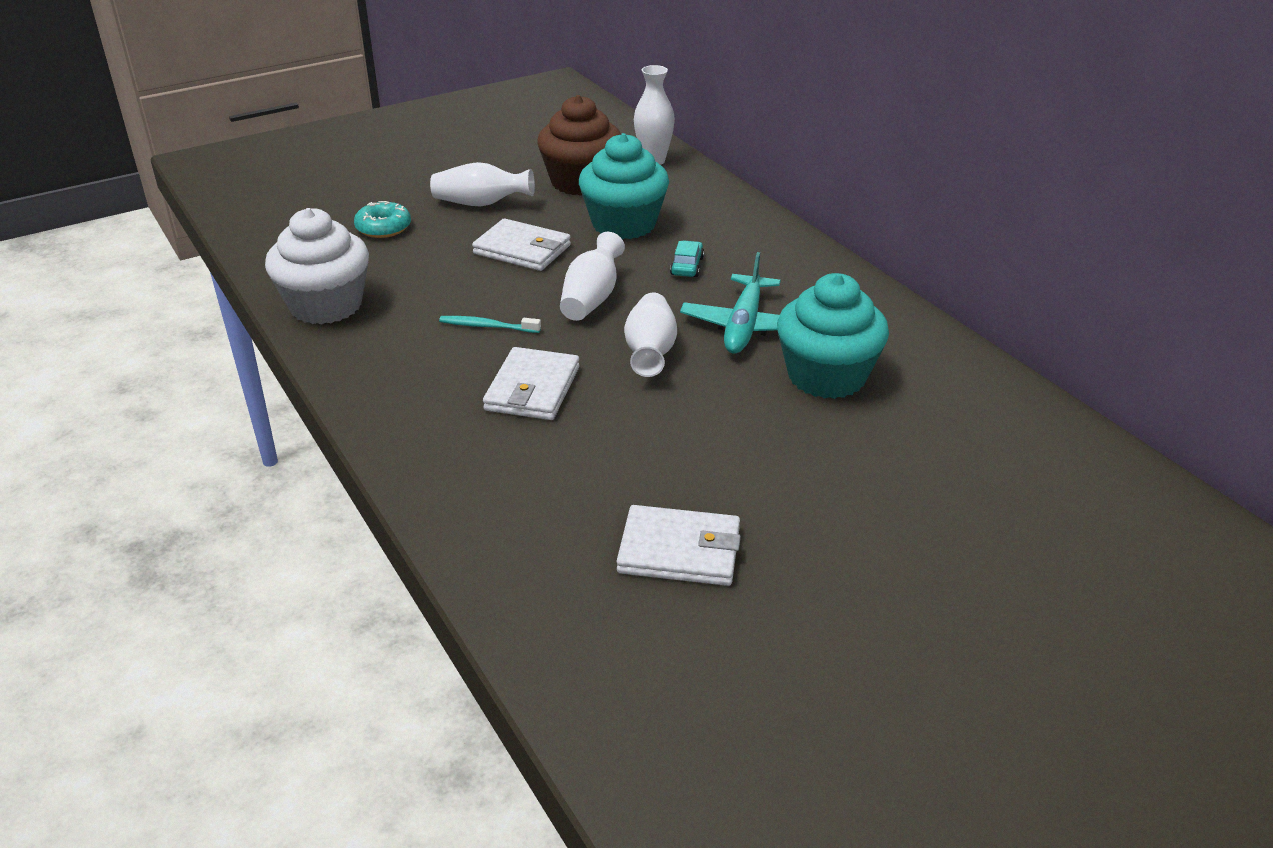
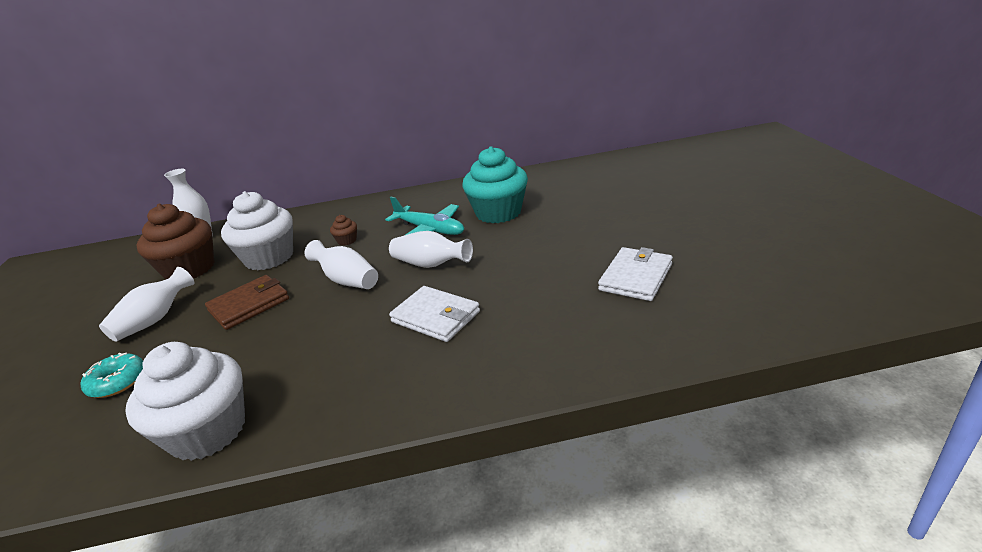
camera: 65 degrees left, 5 degrees down
turquoise toothbrush [439,316,541,333] -> none
white wallet [472,218,571,271] -> brown wallet [205,275,289,330]
turquoise cupcake [579,133,669,239] -> white cupcake [221,191,293,270]
turquoise car [670,240,704,277] -> brown cupcake [330,215,357,245]

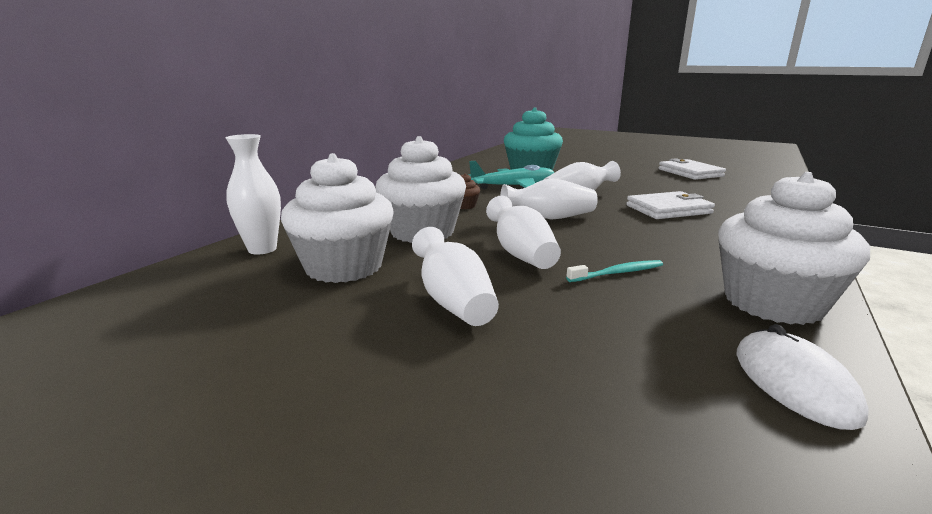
camera: 55 degrees left, 10 degrees down
turquoise donut [80,352,143,398] -> none
brown cupcake [136,204,214,279] -> white cupcake [281,153,394,283]
brown wallet [205,275,289,330] -> white vase [486,196,561,269]
none -> turquoise toothbrush [566,260,663,282]
none -> white mouse [736,324,869,430]

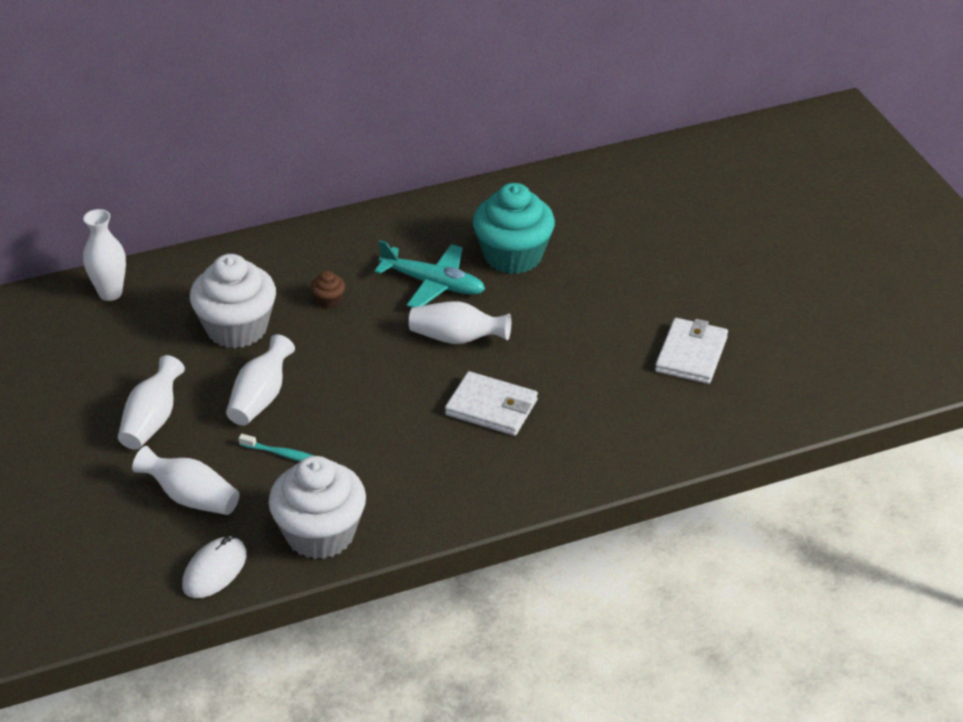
camera: 40 degrees right, 20 degrees up
white cupcake [281,153,394,283] -> none
white vase [500,179,598,219] -> white vase moved to [132,446,240,515]

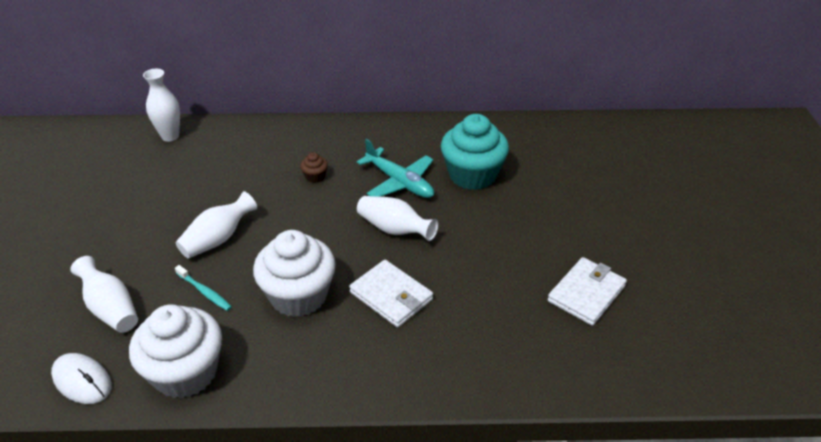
camera: 20 degrees right, 0 degrees up
white vase [118,355,185,450] -> none
white mouse [182,536,247,598] -> white mouse turned 75 degrees clockwise [51,353,111,404]
white cupcake [190,254,276,348] -> white cupcake moved to [253,230,336,317]

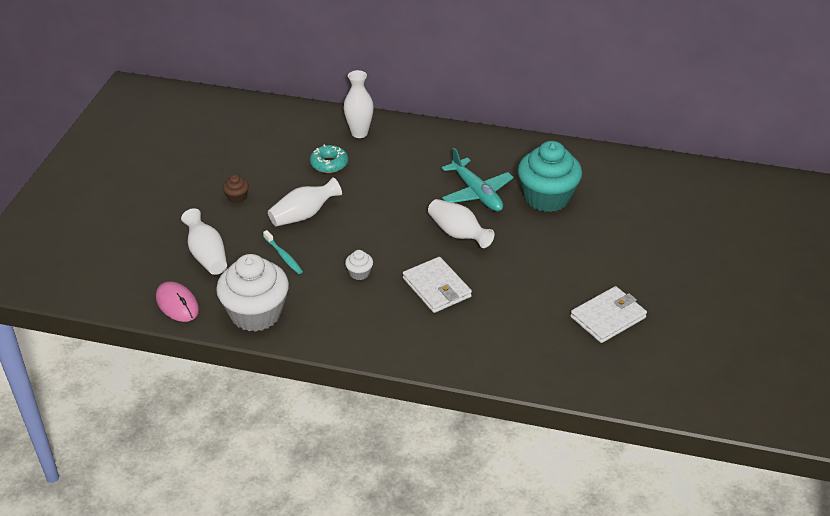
camera: 15 degrees right, 0 degrees up
white mouse [51,353,111,404] -> pink mouse [156,281,199,322]
white vase [143,69,180,142] -> white vase moved to [344,70,374,138]
white cupcake [253,230,336,317] -> white cupcake [345,250,373,280], size x0.41
brown cupcake [300,152,328,183] -> brown cupcake moved to [223,175,249,203]
none -> turquoise donut [310,145,348,173]

